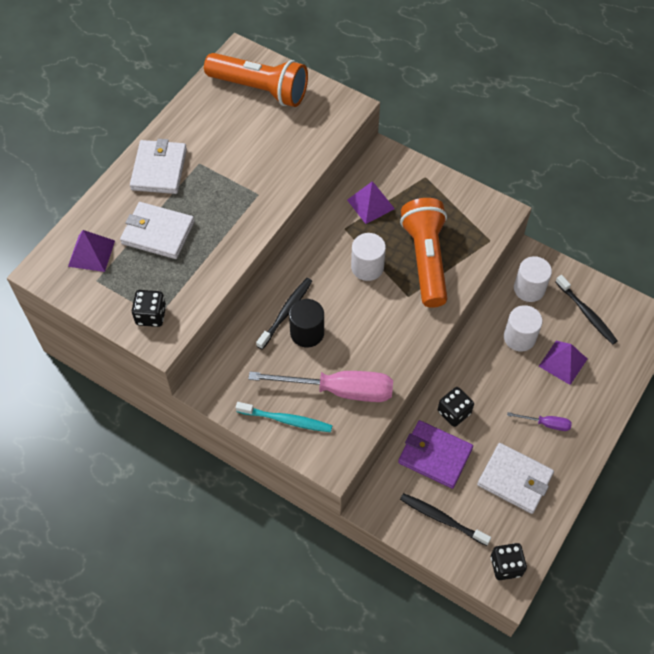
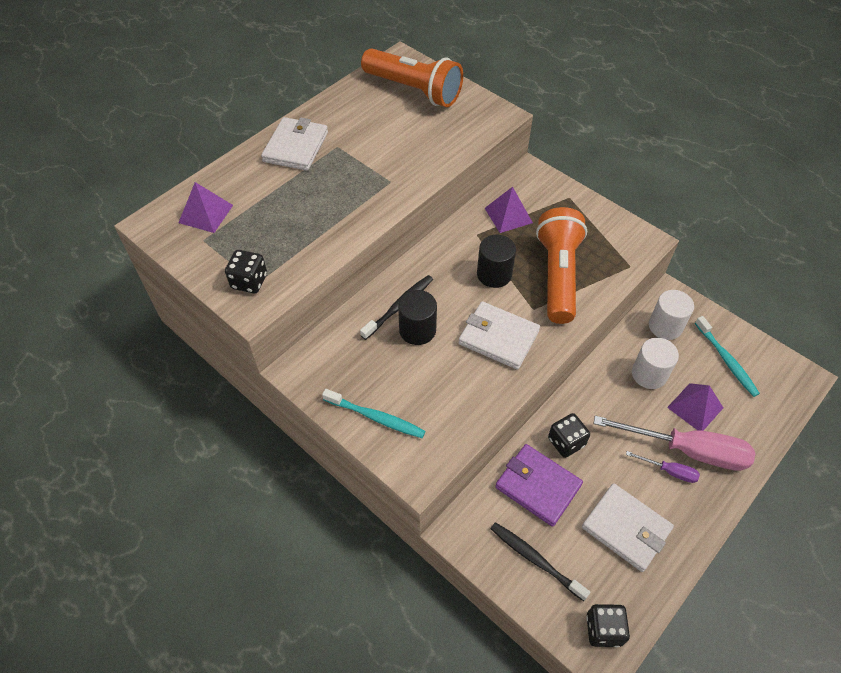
camera: 10 degrees right, 5 degrees down
white wallet [120,202,194,259] -> white wallet moved to [459,301,540,370]
pink screwdriver [248,371,393,402] -> pink screwdriver moved to [593,416,755,471]
white cylinder [351,233,386,281] -> black cylinder [477,235,516,288]
black toothbrush [556,275,617,345] -> turquoise toothbrush [695,316,760,397]

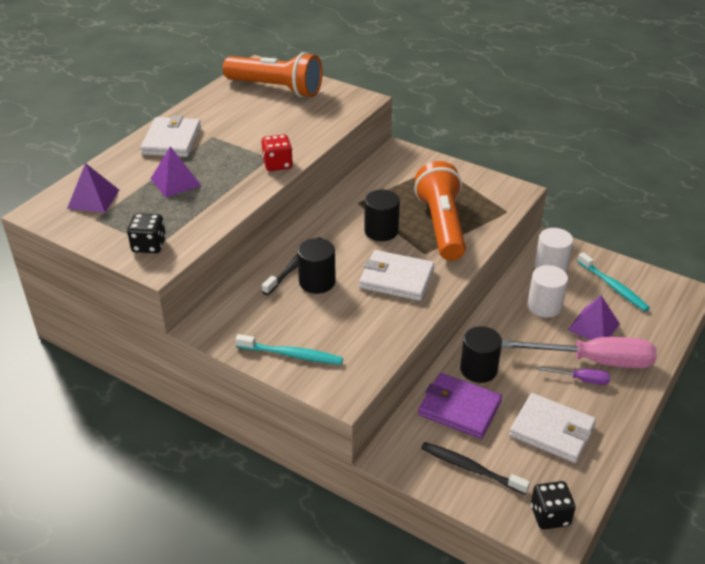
camera: 10 degrees left, 15 degrees down
purple pyramid [485,187,533,233] -> purple pyramid moved to [150,146,201,198]
black dice [548,413,590,458] -> black cylinder [460,326,502,383]
none -> red dice [262,134,293,171]

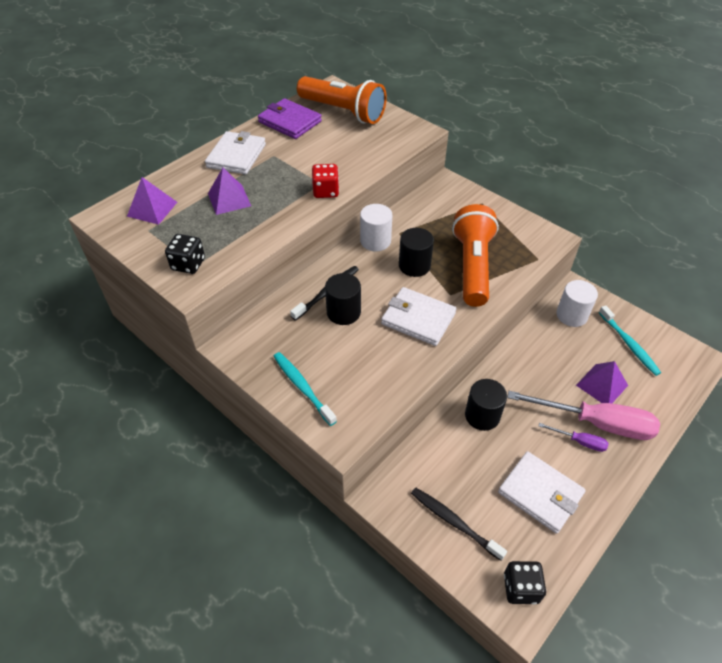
camera: 10 degrees right, 10 degrees up
turquoise toothbrush [235,334,343,365] -> turquoise toothbrush turned 150 degrees counterclockwise [273,352,337,426]
purple wallet [418,373,502,439] -> purple wallet moved to [258,98,322,139]
white cylinder [527,265,568,317] -> white cylinder moved to [360,204,392,251]

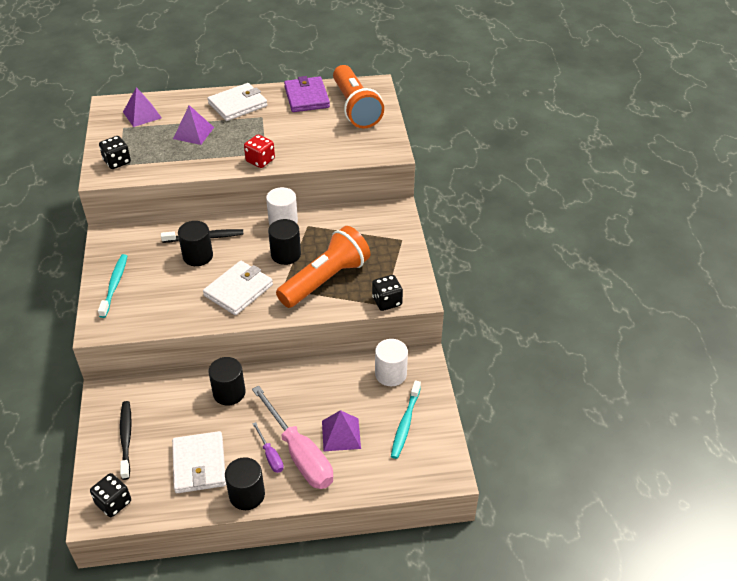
camera: 40 degrees right, 5 degrees down
white wallet [381,287,457,346] -> white wallet turned 60 degrees clockwise [203,261,273,315]
none -> black cylinder [225,457,265,510]
none -> black dice [372,275,403,311]

